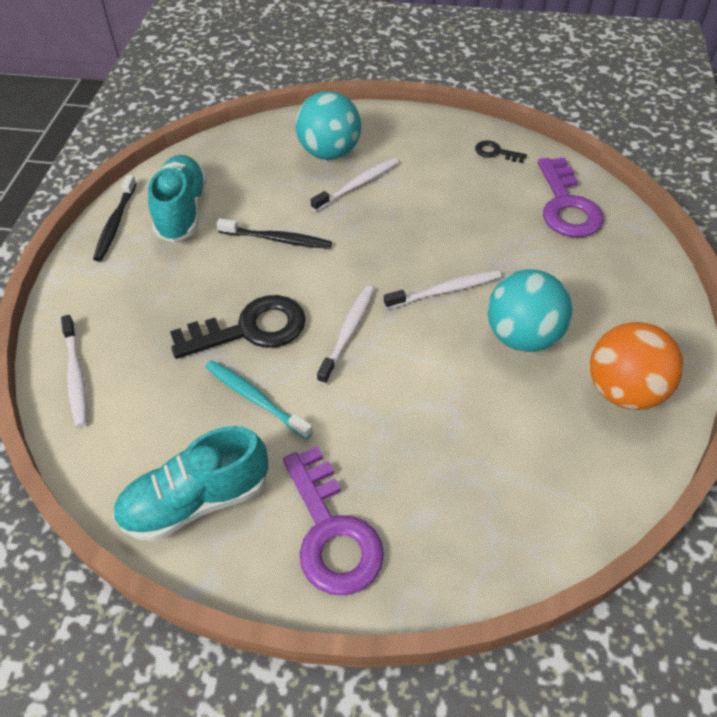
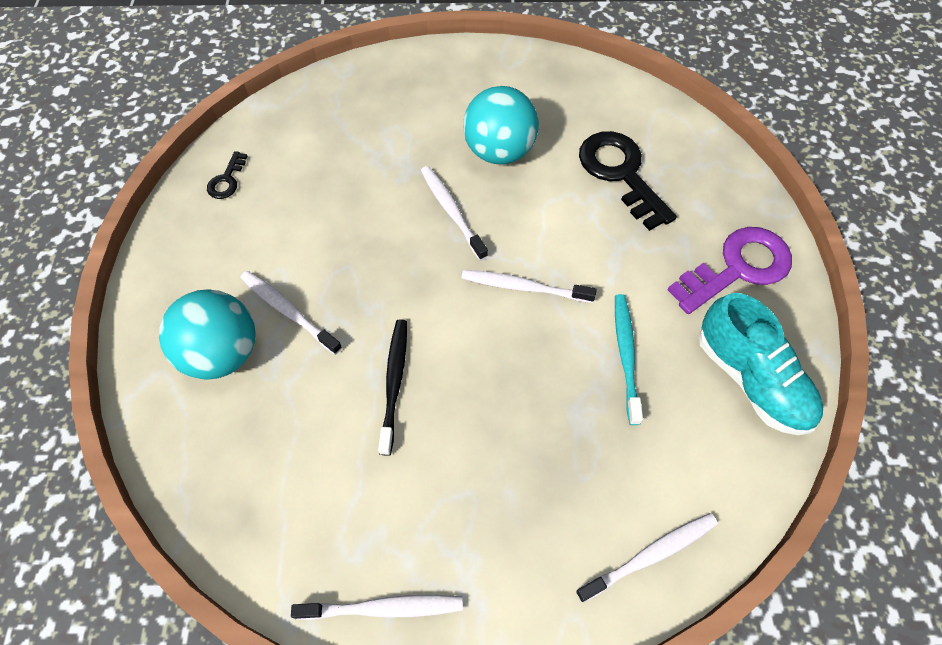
camera: 100 degrees left, 10 degrees up
black toothbrush [93,175,137,261] -> white toothbrush [291,595,463,620]
turquoise shoe [148,155,207,242] -> none
black key [170,295,306,359] -> black key moved to [579,131,677,231]
turquoise toothbrush [206,360,313,440] -> turquoise toothbrush turned 150 degrees clockwise [615,294,643,425]
purple key [538,157,604,237] -> none
orange ball [590,322,684,410] -> none

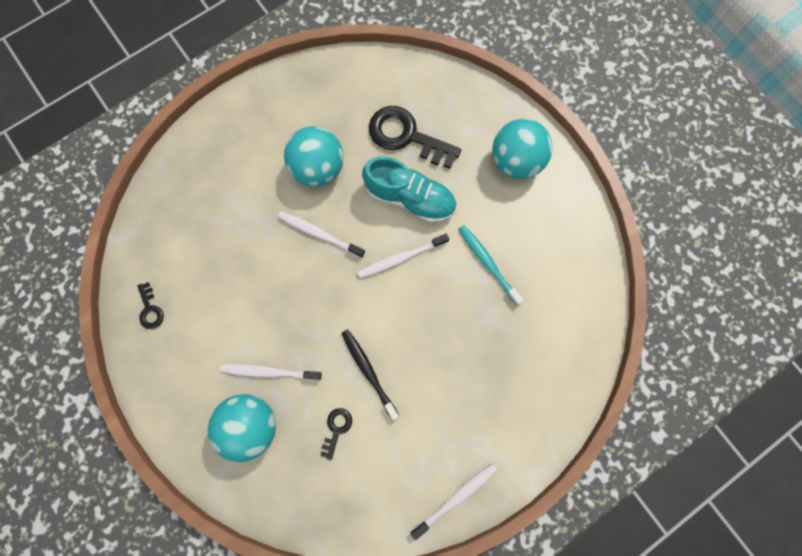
camera: 35 degrees left, 15 degrees up
white toothbrush [576,513,718,603] -> none
purple key [667,227,792,314] -> turquoise ball [492,119,552,179]
turquoise shoe [699,293,823,435] -> turquoise shoe moved to [362,157,456,223]
none -> black key [320,408,352,460]

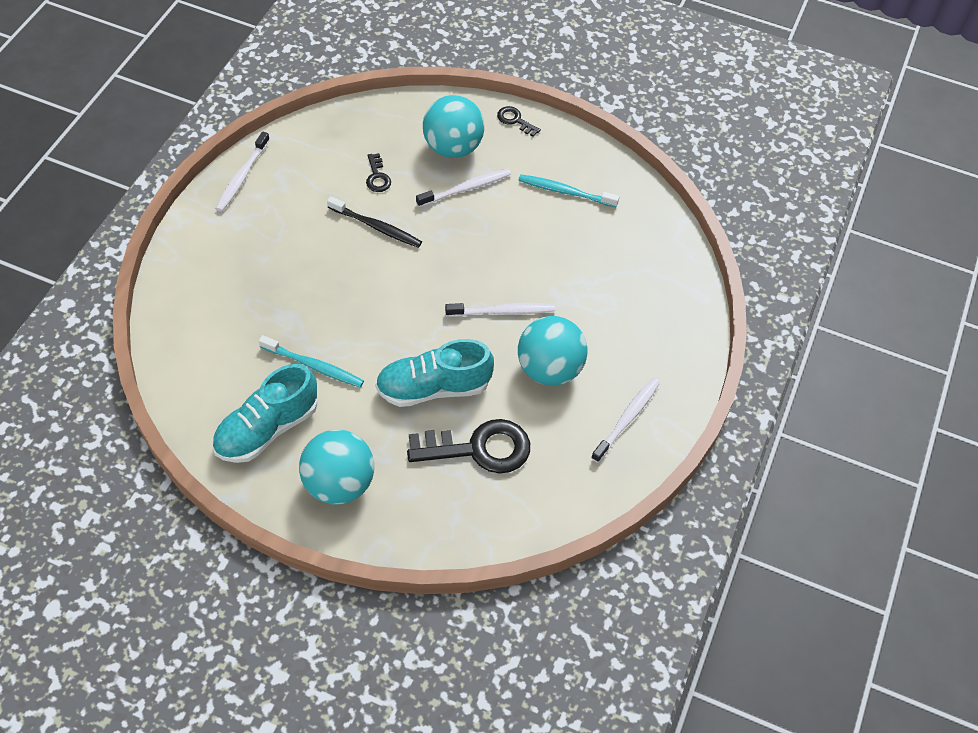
camera: 145 degrees right, 20 degrees down
black key [137,282,164,329] -> black key moved to [497,106,541,137]
white toothbrush [358,234,449,278] -> white toothbrush moved to [591,378,660,463]
none -> turquoise shoe [212,364,318,463]
none -> turquoise toothbrush [518,174,619,207]

